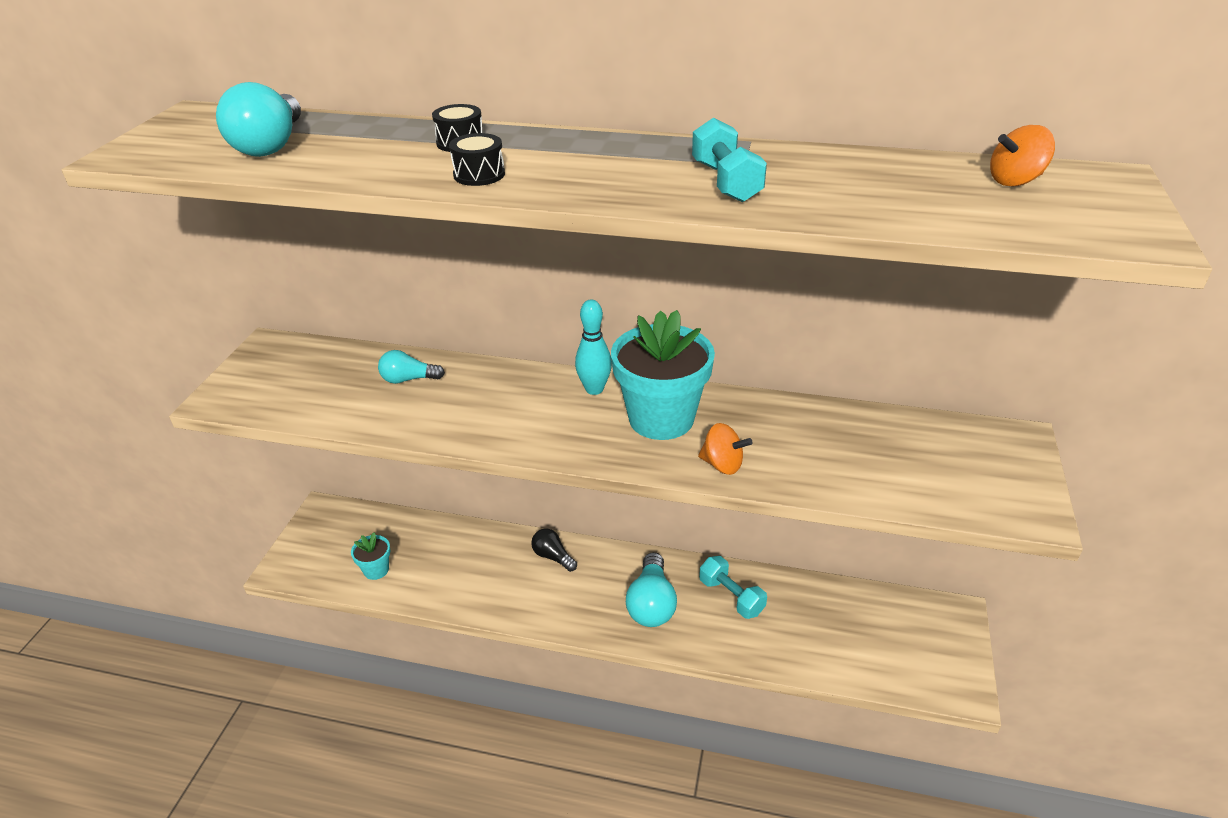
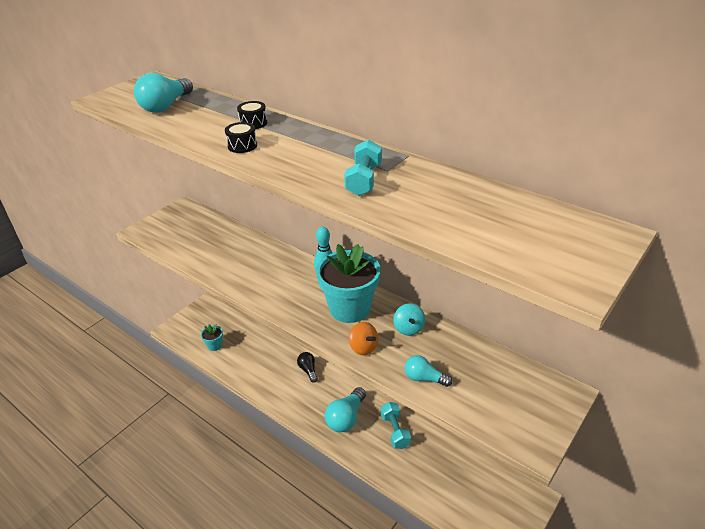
camera: 25 degrees right, 0 degrees up
turquoise light bulb [378,350,445,384] -> turquoise light bulb moved to [405,355,452,387]
orange spinning top [990,125,1055,187] -> none
none -> turquoise spinning top [394,304,425,336]

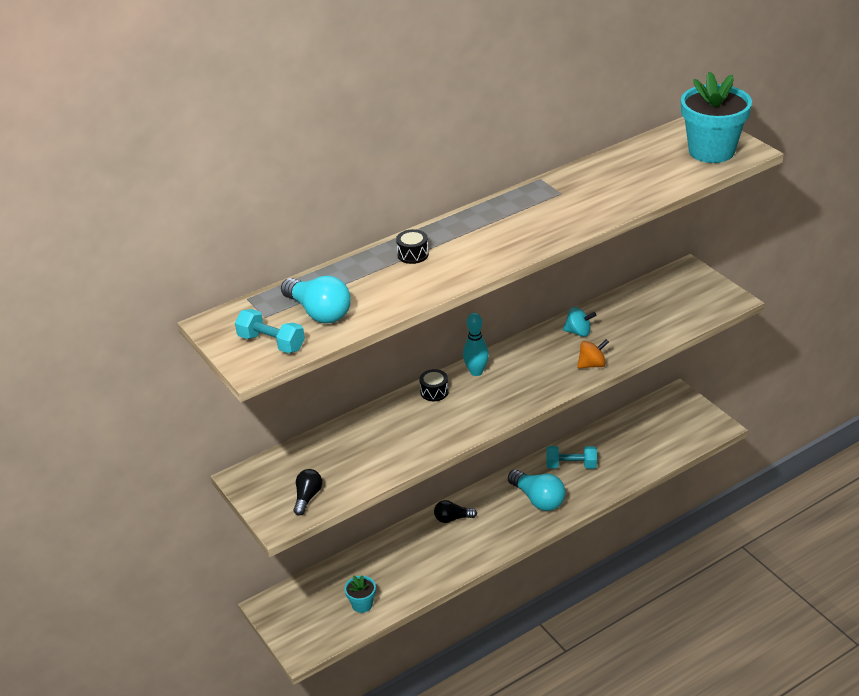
camera: 70 degrees left, 0 degrees up
black drum [225,122,257,153] -> black drum moved to [419,369,449,401]
turquoise flower pot [316,244,381,323] -> turquoise flower pot moved to [681,72,752,163]
turquoise dumbbell [344,140,382,196] -> turquoise dumbbell moved to [235,309,305,353]
turquoise light bulb [405,355,452,387] -> none
none -> black light bulb [293,469,322,516]

